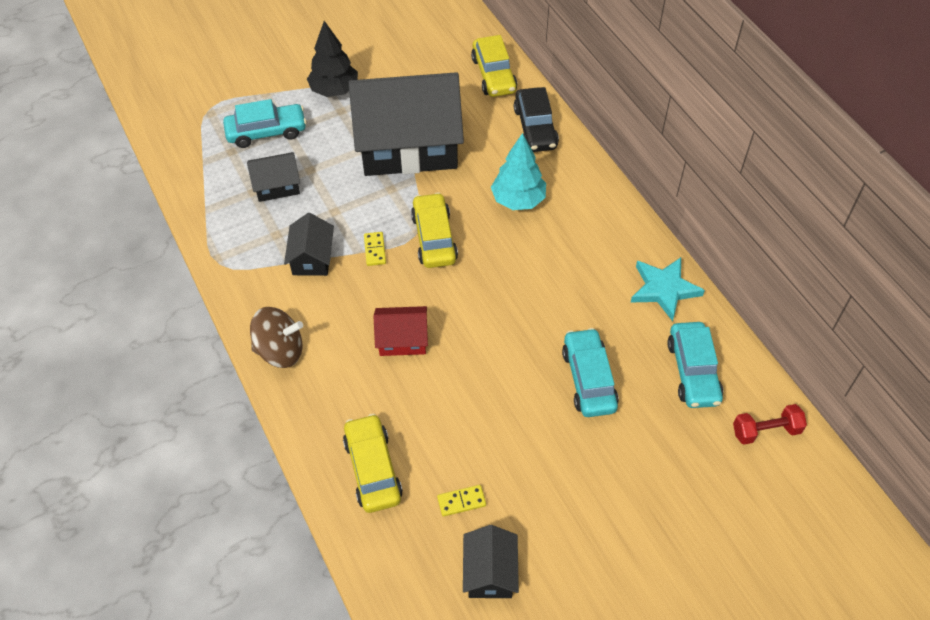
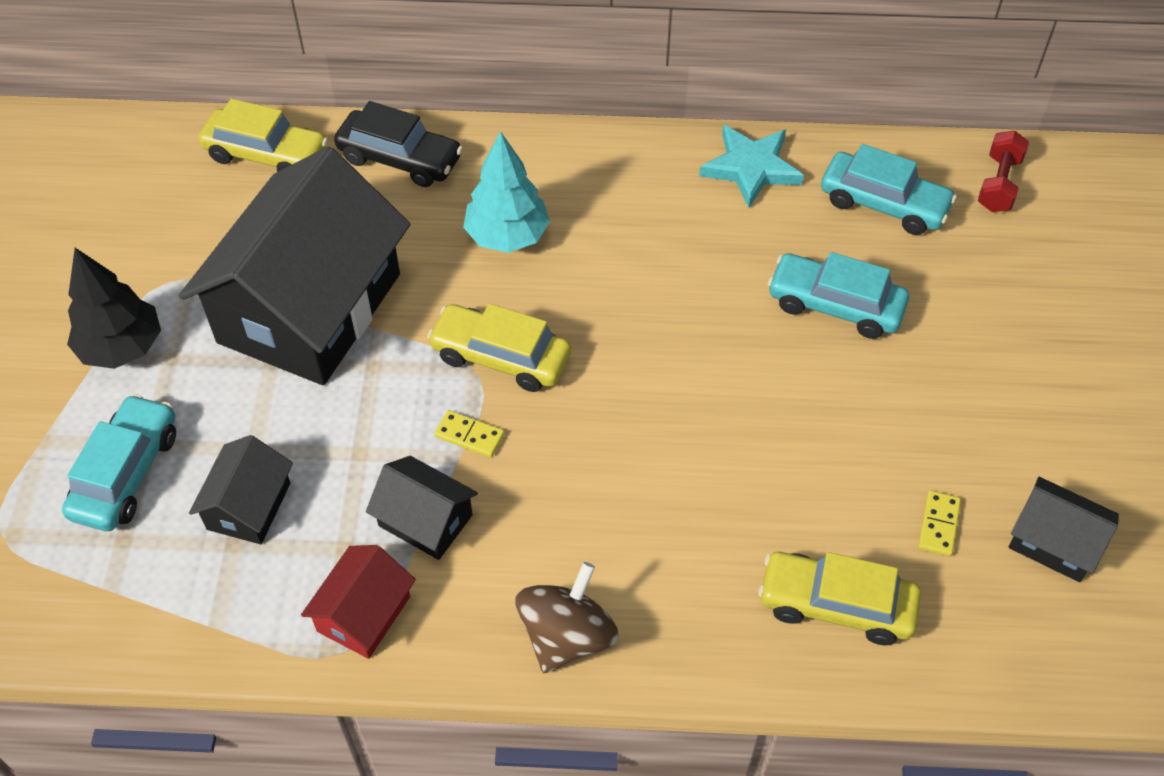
camera: 60 degrees left, 0 degrees up
red house [374,306,428,356] -> red house moved to [301,545,416,659]

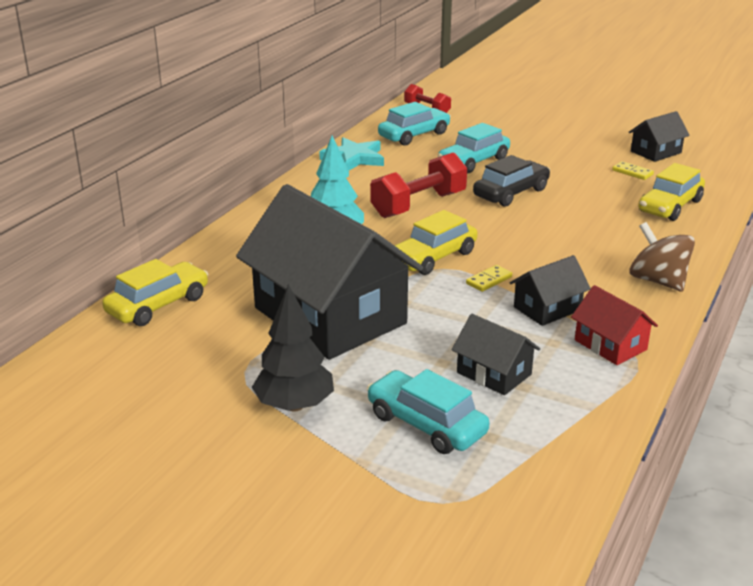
camera: 65 degrees left, 25 degrees down
black car [334,101,463,187] -> black car moved to [473,155,550,207]
none -> red dumbbell [370,152,467,218]

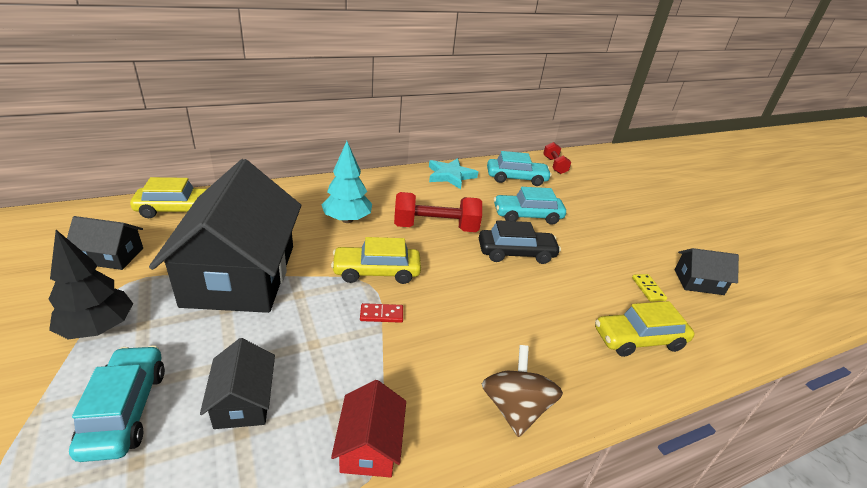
camera: 35 degrees right, 5 degrees up
yellow domino [466,265,512,292] -> red domino [360,303,403,323]
black house [510,255,591,326] -> black house moved to [67,216,143,270]

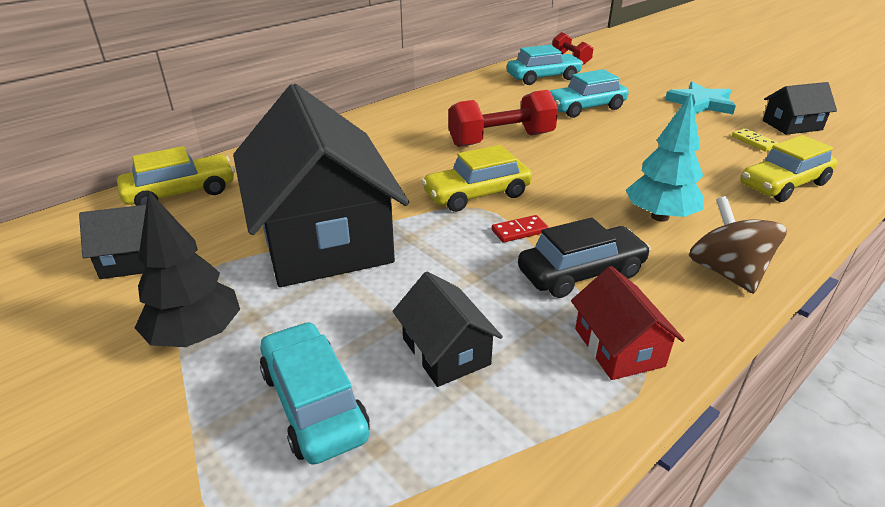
camera: 15 degrees left, 0 degrees up
turquoise tree [322,141,372,223] -> turquoise tree moved to [626,94,704,222]
turquoise star [429,158,478,189] -> turquoise star moved to [665,82,736,114]
black car [479,220,561,264] -> black car moved to [518,217,651,298]

